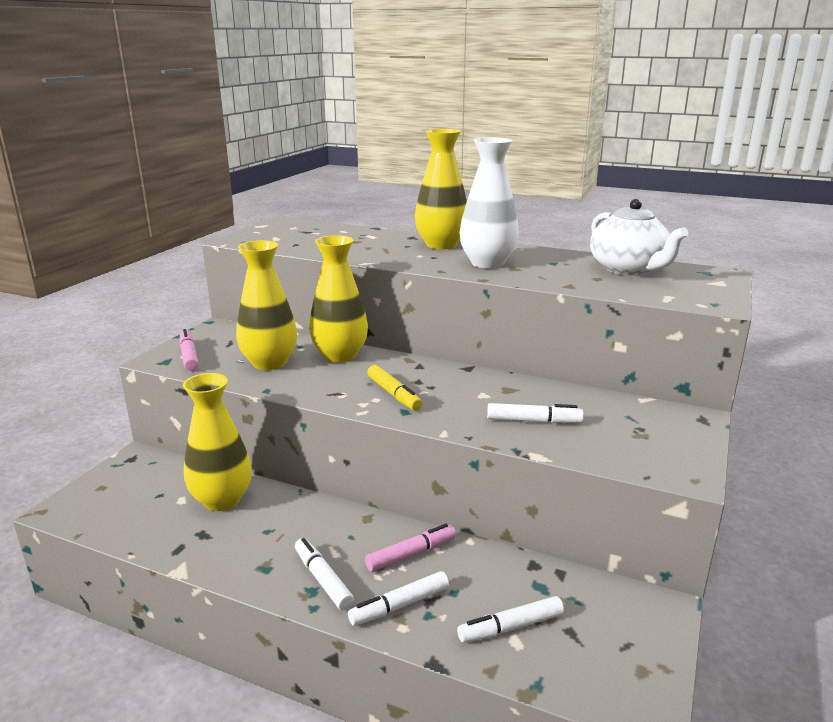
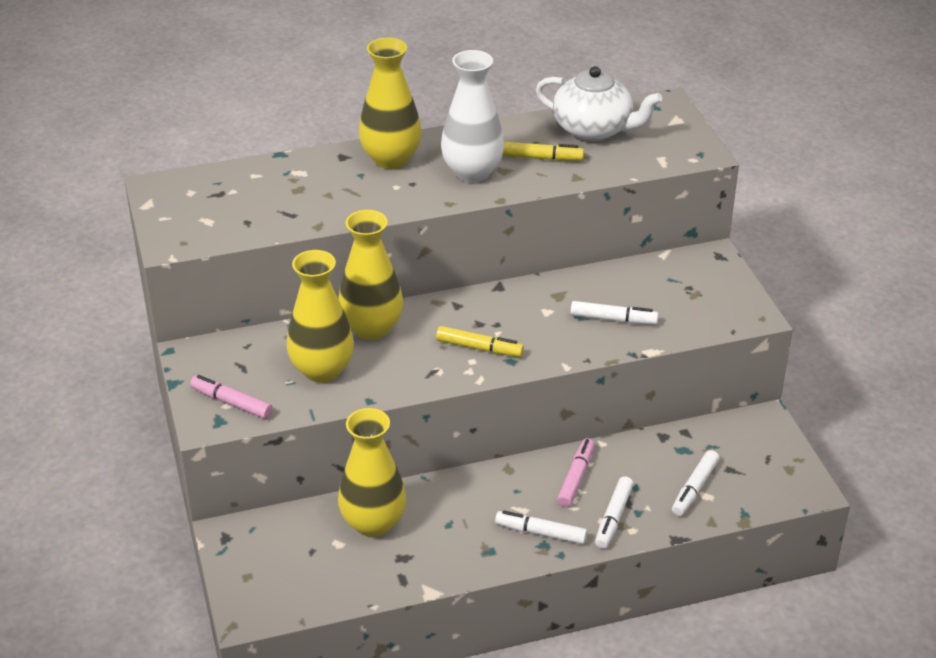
camera: 40 degrees left, 15 degrees up
white marker [487,403,584,423] -> white marker turned 45 degrees clockwise [570,301,659,325]
none -> yellow marker [502,142,584,161]

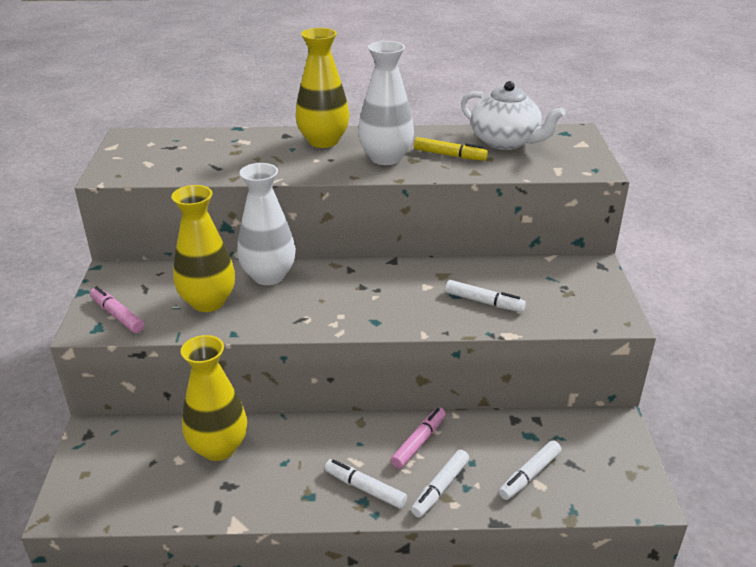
camera: 15 degrees right, 5 degrees down
yellow vase [338,210,403,340] -> white vase [237,163,296,285]
yellow marker [436,326,524,357] -> none

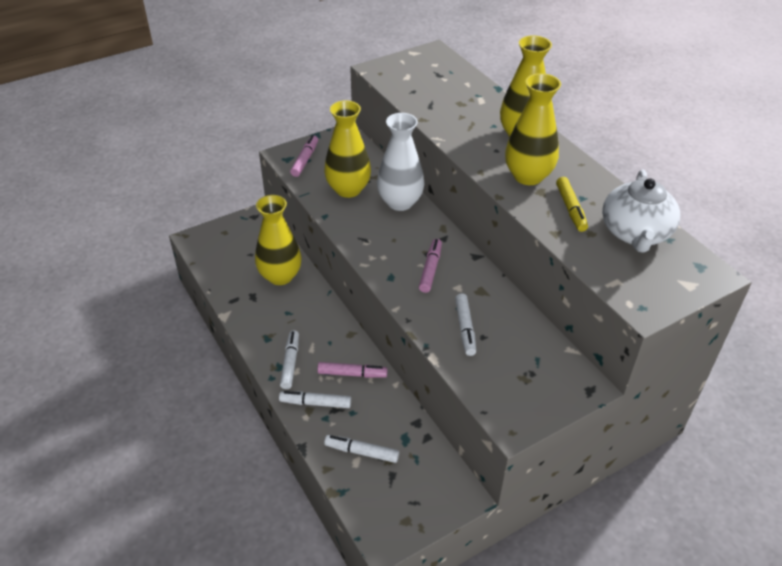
camera: 60 degrees right, 10 degrees up
white vase [358,41,414,165] -> yellow vase [505,73,561,185]
none -> pink marker [419,239,442,293]

